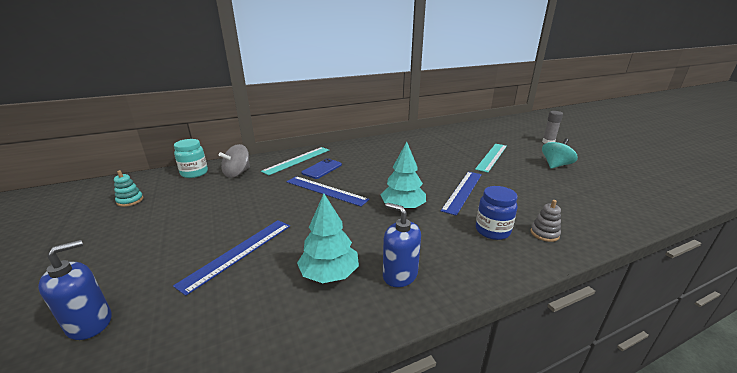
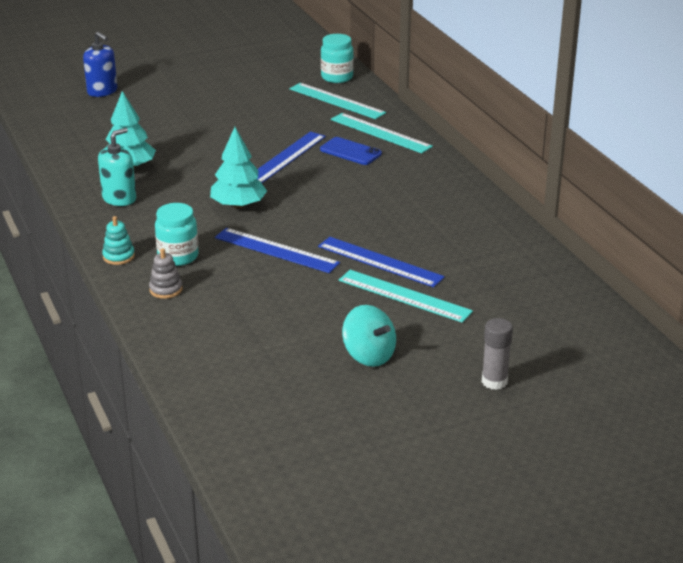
camera: 90 degrees right, 5 degrees up
turquoise stacking toy [114,170,143,207] -> turquoise stacking toy moved to [102,216,135,265]
blue ruler [173,220,290,296] -> blue ruler moved to [318,237,445,287]
grey spinning top [219,144,250,178] -> turquoise ruler [289,83,386,119]
blue soap dispenser [383,203,421,287] -> turquoise soap dispenser [98,128,136,206]
blue jar [476,186,518,240] -> turquoise jar [155,203,199,266]

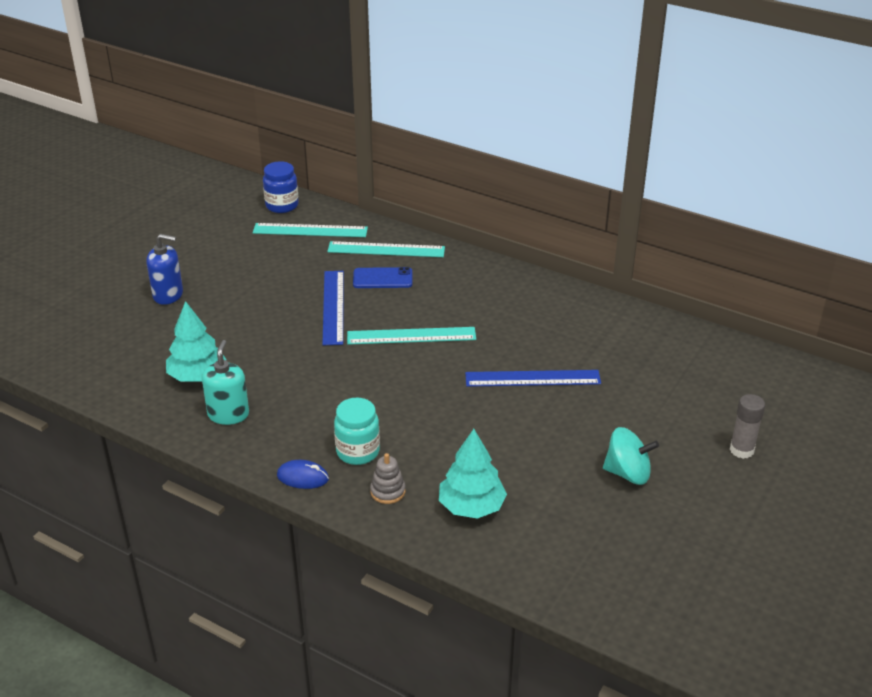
camera: 35 degrees left, 5 degrees up
blue soap dispenser [83,32,117,97] -> blue soap dispenser moved to [146,234,183,305]
turquoise stacking toy [102,216,135,265] -> blue mouse [277,460,329,489]
turquoise tree [210,127,267,209] -> turquoise tree moved to [439,429,507,519]
blue ruler [215,228,340,273] -> none
turquoise jar [321,34,354,83] -> blue jar [263,161,299,213]
turquoise ruler [339,270,473,323] -> turquoise ruler moved to [347,327,476,345]

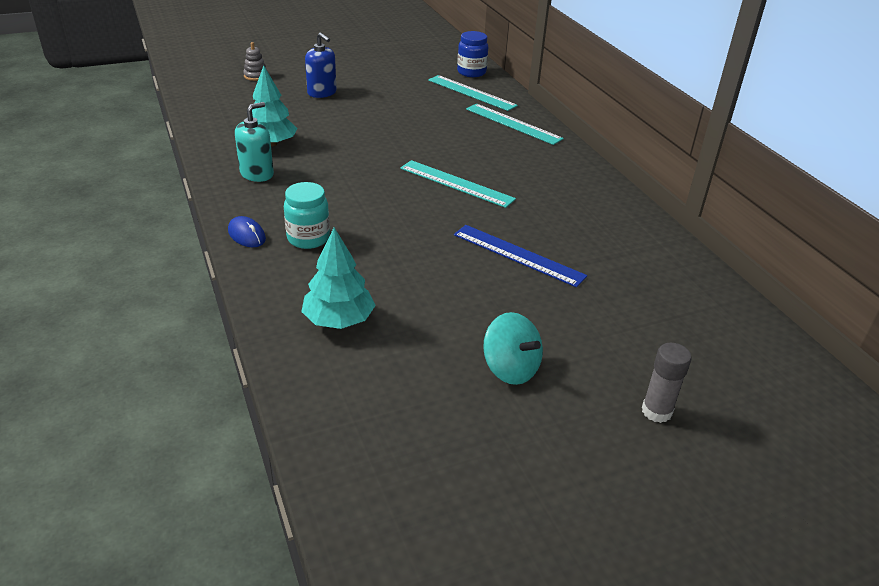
camera: 35 degrees right, 0 degrees up
blue ruler [322,271,344,345] -> none
blue phone [353,267,412,288] -> none
grey stacking toy [370,453,405,504] -> grey stacking toy moved to [243,42,267,81]

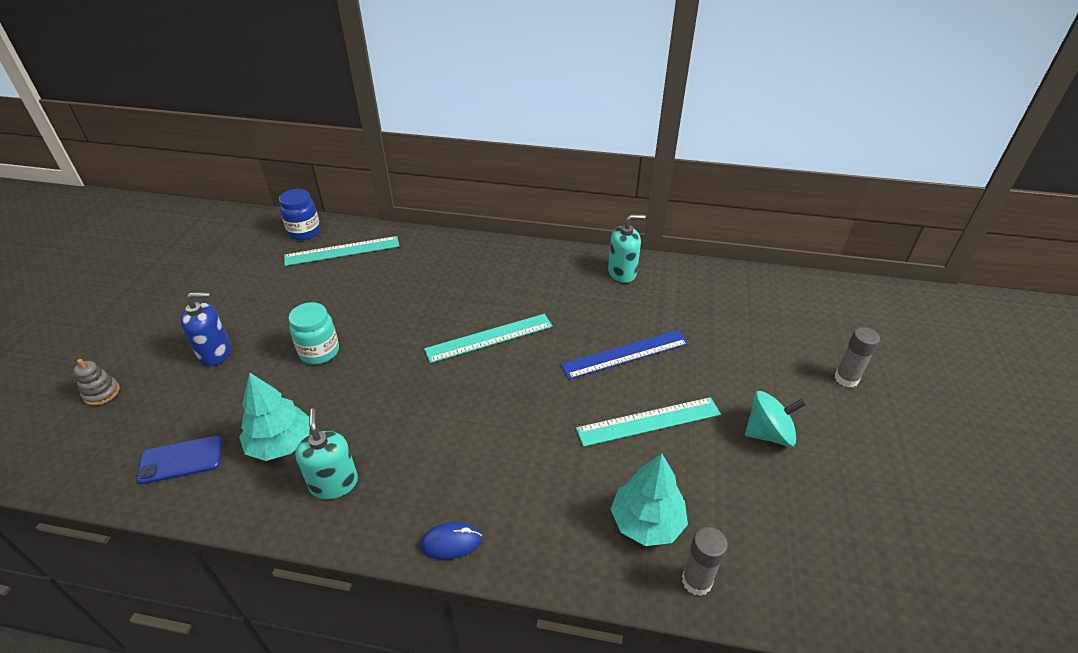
camera: 55 degrees left, 5 degrees up
turquoise jar [284,182,330,249] -> turquoise jar moved to [289,302,339,364]
turquoise ruler [466,104,564,145] -> turquoise ruler moved to [576,397,721,447]
none -> blue phone [137,436,222,484]
none -> turquoise soap dispenser [608,215,645,283]
none -> grey glue stick [682,527,728,596]

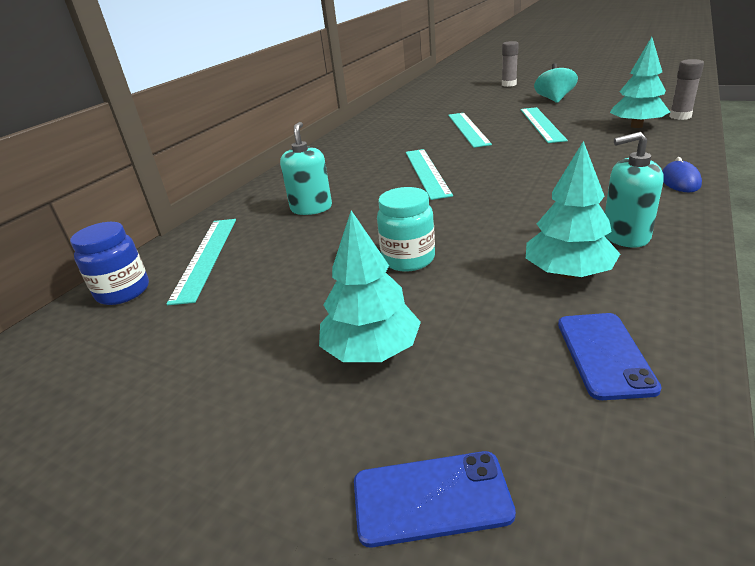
camera: 70 degrees left, 10 degrees down
grey stacking toy [74,359,120,406] -> blue phone [354,451,516,547]
blue soap dispenser [180,292,231,366] -> turquoise tree [319,210,421,362]
blue ruler [560,330,689,379] -> turquoise ruler [448,113,492,148]
turquoise soap dispenser [608,215,645,283] -> turquoise soap dispenser moved to [280,122,332,215]

